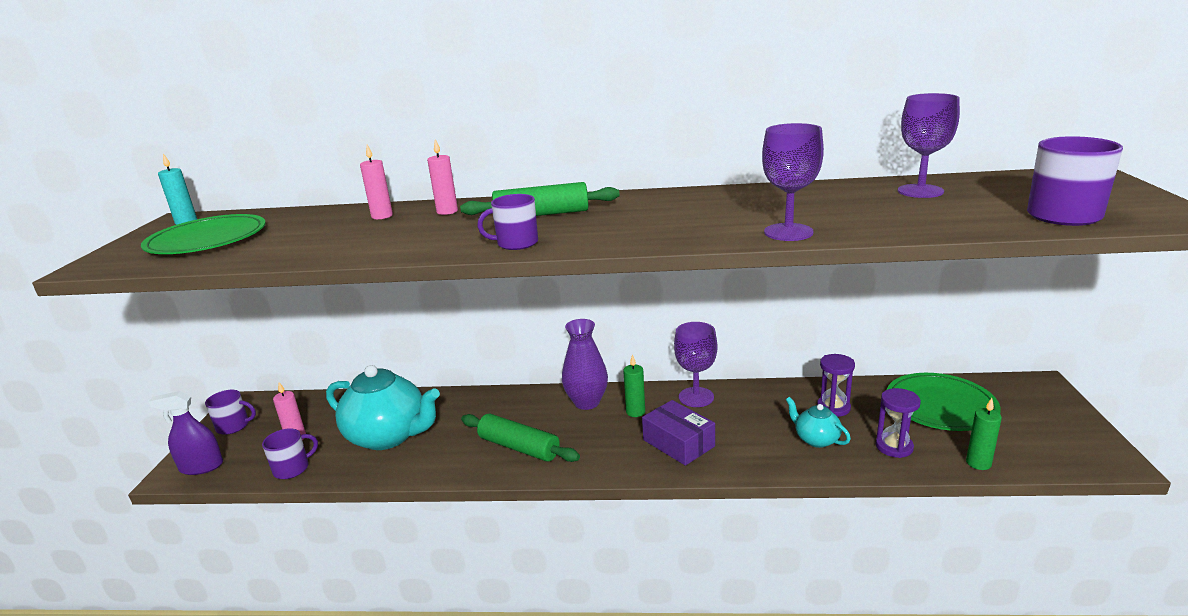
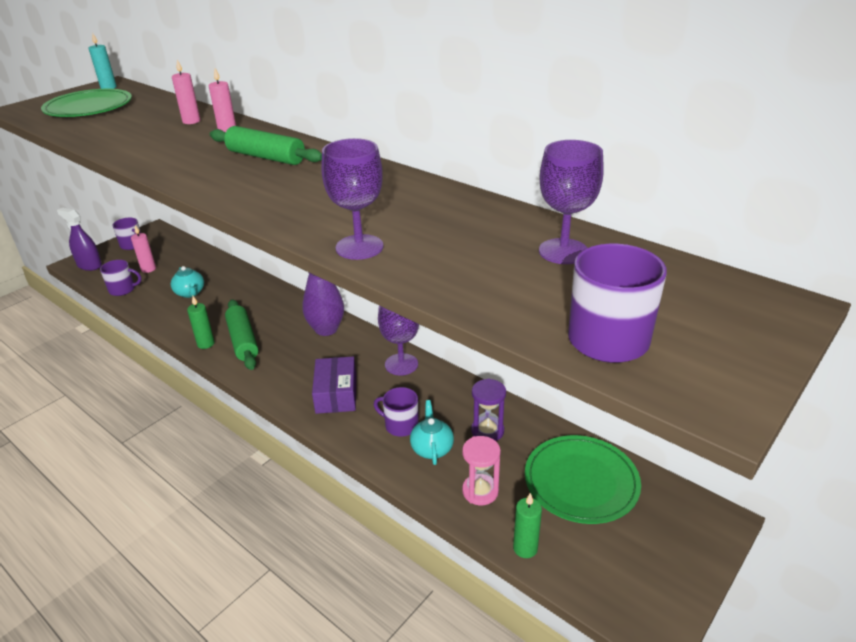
camera: 35 degrees right, 10 degrees up
turquoise teapot [326,365,440,450] -> turquoise teapot [171,266,204,298], size x0.48
purple mug [477,194,538,250] -> purple mug moved to [374,387,419,437]
green candle [623,354,645,417] -> green candle moved to [187,296,215,349]
purple hourglass [876,388,921,458] -> pink hourglass [462,436,501,505]

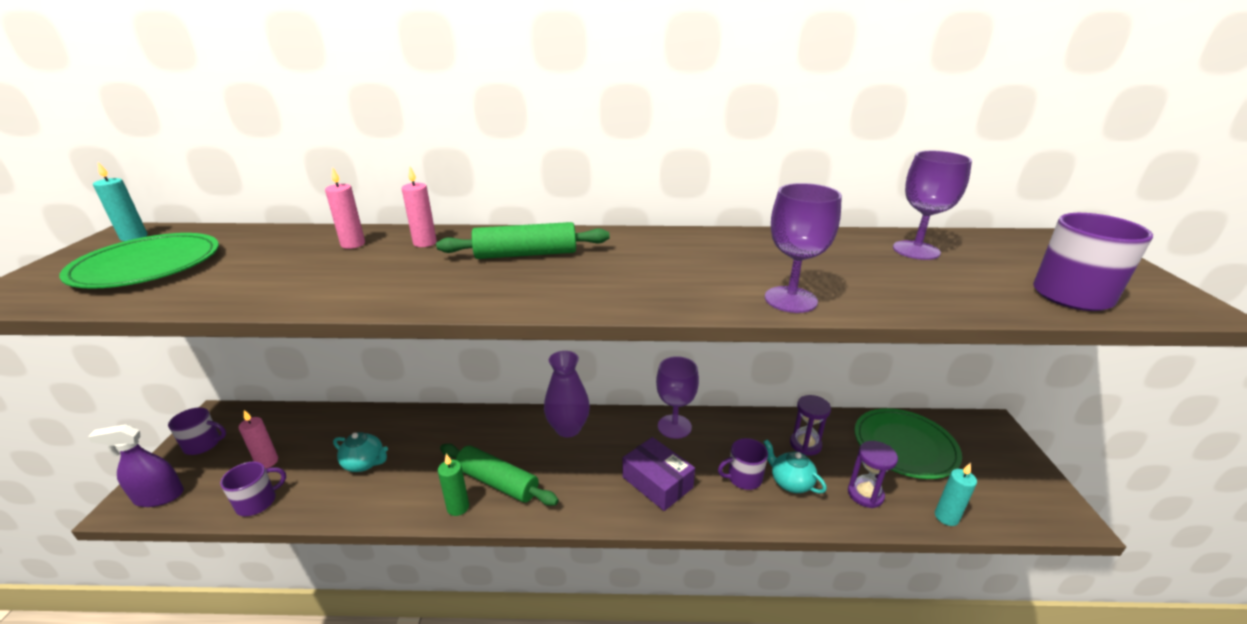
camera: 40 degrees left, 5 degrees down
pink hourglass [462,436,501,505] -> purple hourglass [848,441,898,508]
green candle [513,493,542,558] -> turquoise candle [935,463,977,526]

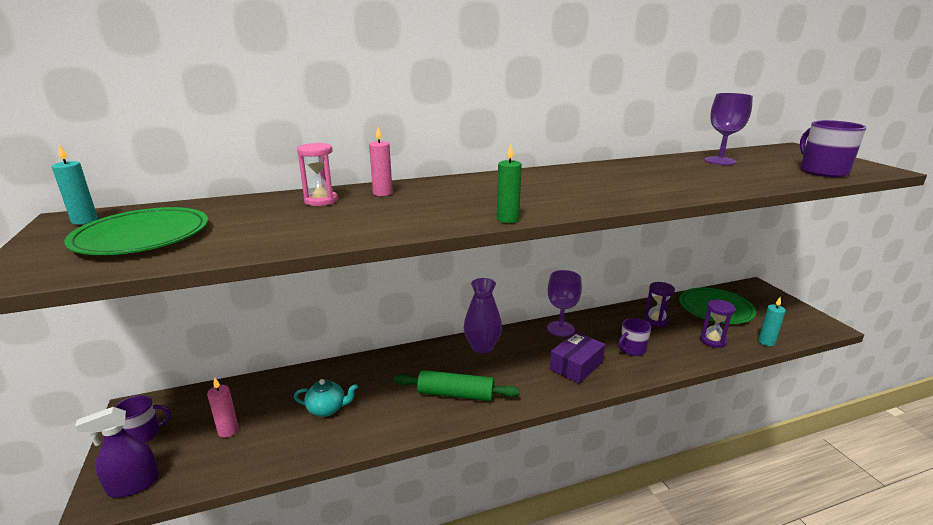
camera: 20 degrees left, 5 degrees down
purple mug [220,462,286,516] -> none
pink candle [325,167,365,249] -> pink hourglass [297,143,338,206]
green rolling pin [436,222,610,259] -> none
green candle [438,454,469,516] -> green candle moved to [497,143,522,223]
purple box [623,437,695,511] -> purple box turned 75 degrees counterclockwise [550,332,605,384]
turquoise teapot [764,440,827,494] -> none
purple goblet [765,183,842,313] -> none

